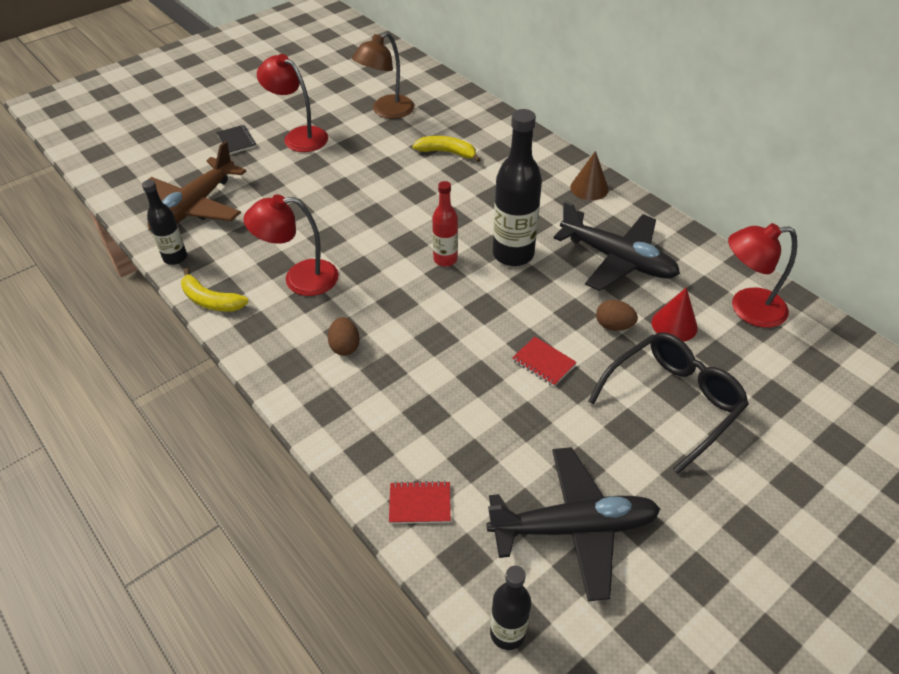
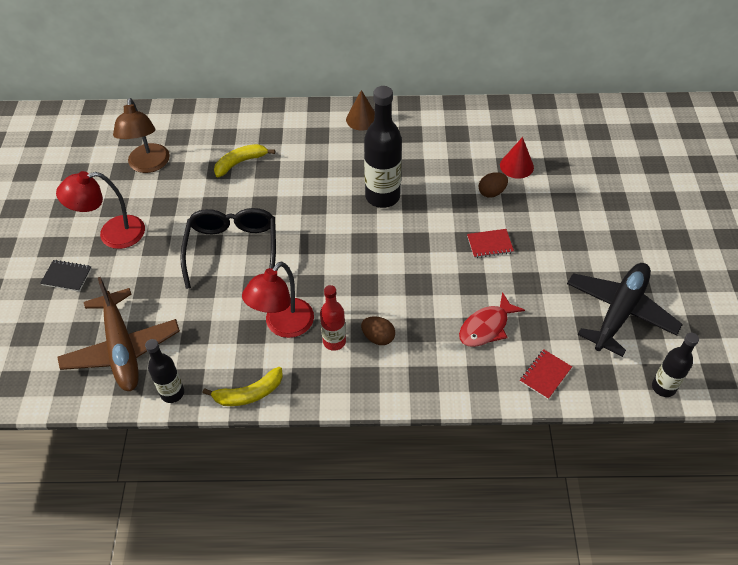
camera: 50 degrees left, 5 degrees up
red bottle [432,181,458,266] -> red bottle moved to [320,285,346,351]
black plane [554,201,680,291] -> none
black glasses [588,333,749,474] -> black glasses moved to [180,208,276,289]
red lamp [728,223,797,328] -> none
none -> red fish [459,292,525,347]

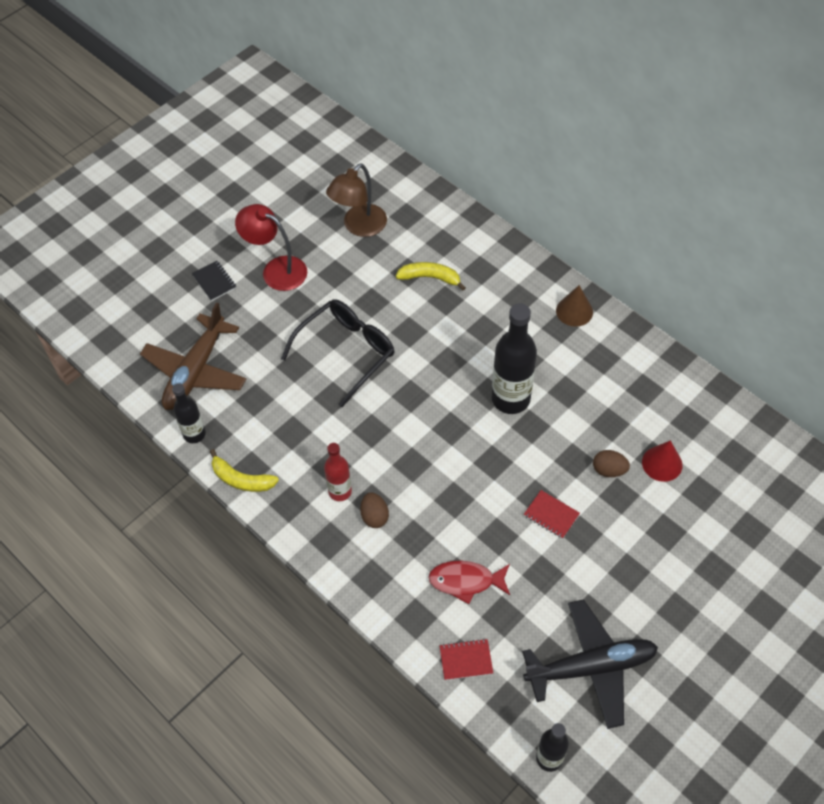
camera: 45 degrees right, 5 degrees up
red lamp [242,262,314,338] -> none

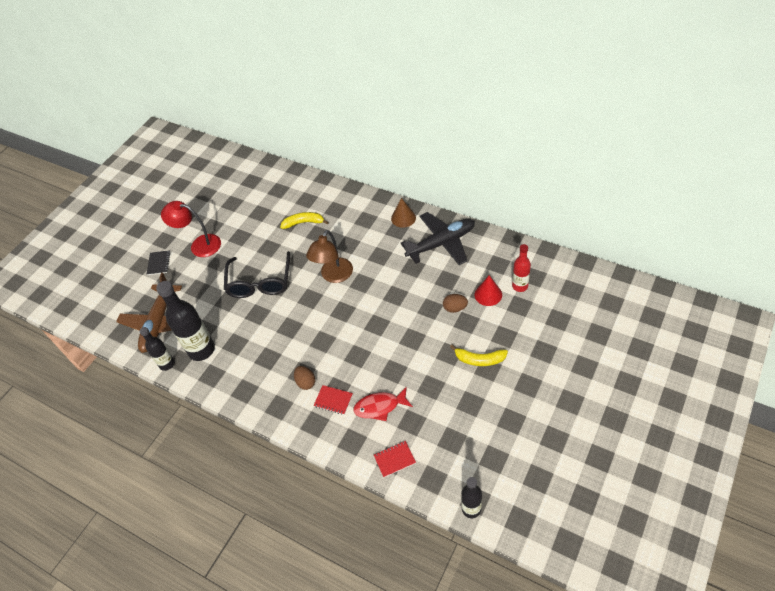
camera: 10 degrees left, 5 degrees down
black notebook [192,261,236,301] -> black notebook turned 45 degrees clockwise [147,250,170,275]
yellow banana [210,449,279,492] -> yellow banana moved to [450,345,508,366]
black glasses [281,299,395,407] -> black glasses turned 150 degrees clockwise [224,251,290,298]
red bottle [324,443,352,501] -> red bottle moved to [512,244,531,292]
brown lamp [326,163,387,237] -> brown lamp moved to [306,230,353,283]
black bottle [492,303,537,414] -> black bottle moved to [156,281,215,361]
black plane [522,599,658,729] -> black plane moved to [401,212,475,265]
red notebook [524,490,580,539] -> red notebook moved to [313,385,353,415]

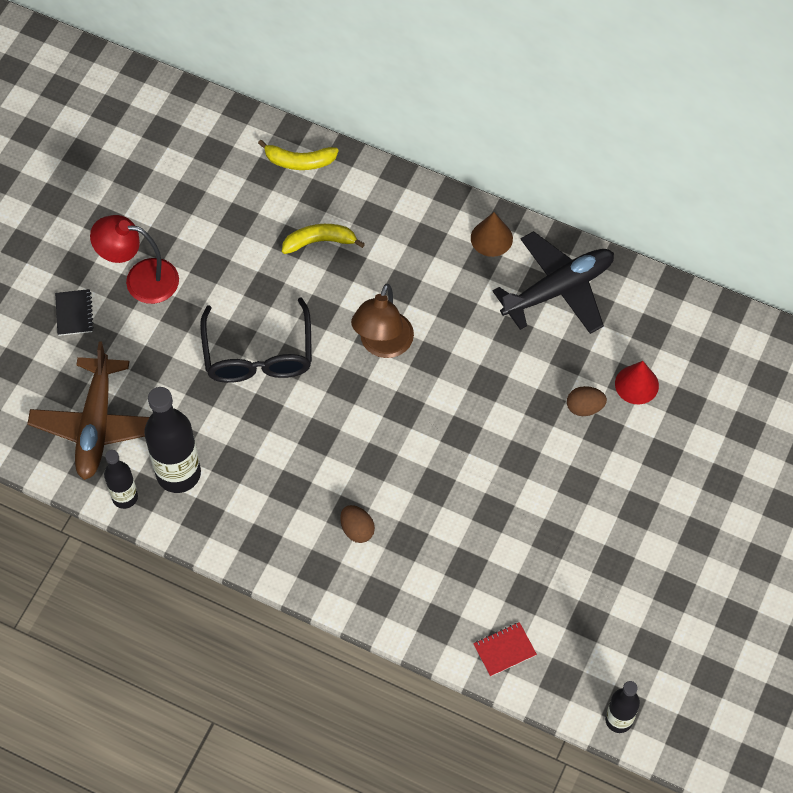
camera: 10 degrees left, 10 degrees up
red notebook [313,385,353,415] -> none
red fish [353,386,413,421] -> none
yellow banana [450,345,508,366] -> yellow banana moved to [258,140,338,170]
red bottle [512,244,531,292] -> none

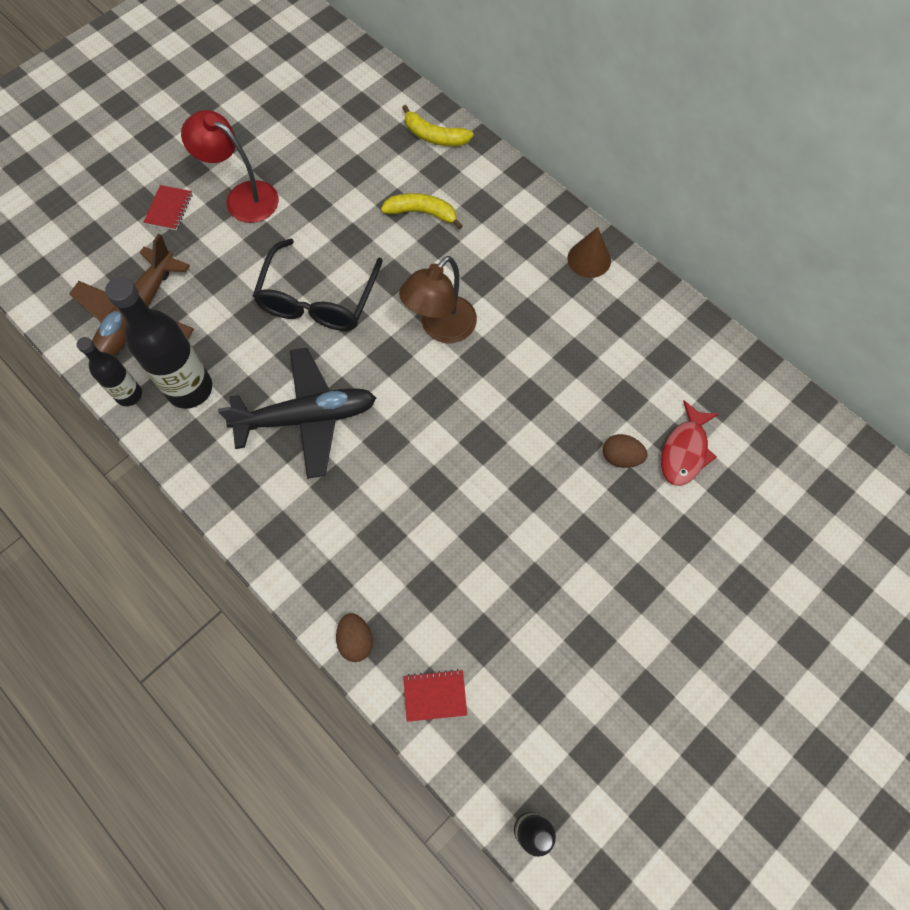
camera: 20 degrees right, 5 degrees up
black notebook [55,289,94,336] -> red notebook [143,185,193,230]
brown egg [340,505,375,543] -> brown egg moved to [336,613,373,662]
black plane [493,231,614,334] -> black plane moved to [218,348,376,479]
red cone [615,361,659,404] -> red fish [661,400,719,486]

